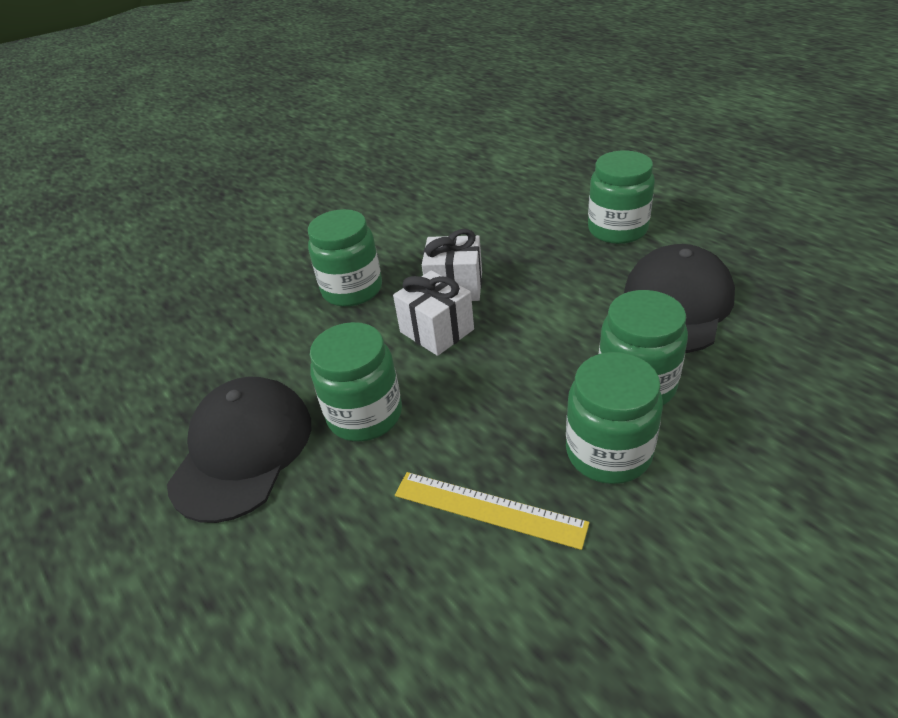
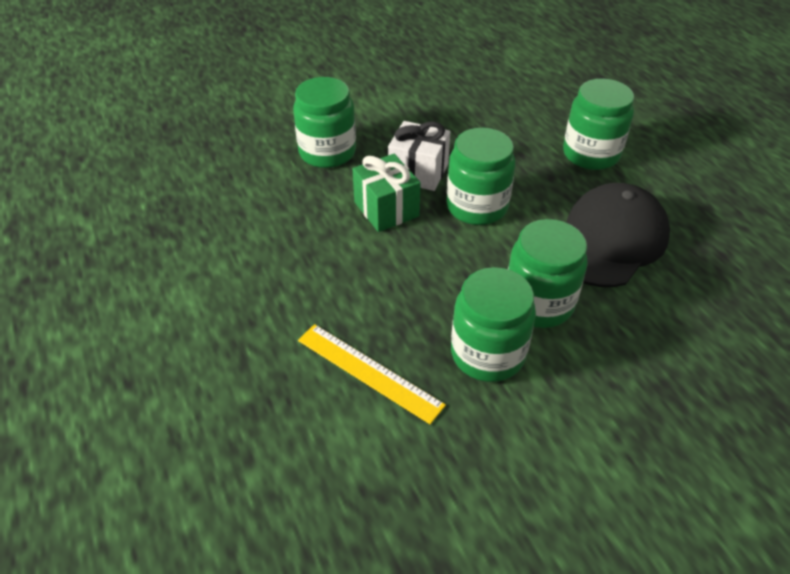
camera: 10 degrees right, 5 degrees up
black cap [167,377,311,523] -> none
green jar [310,322,402,441] -> green jar moved to [446,128,515,225]
white gift [393,270,474,356] -> green gift [352,154,421,232]

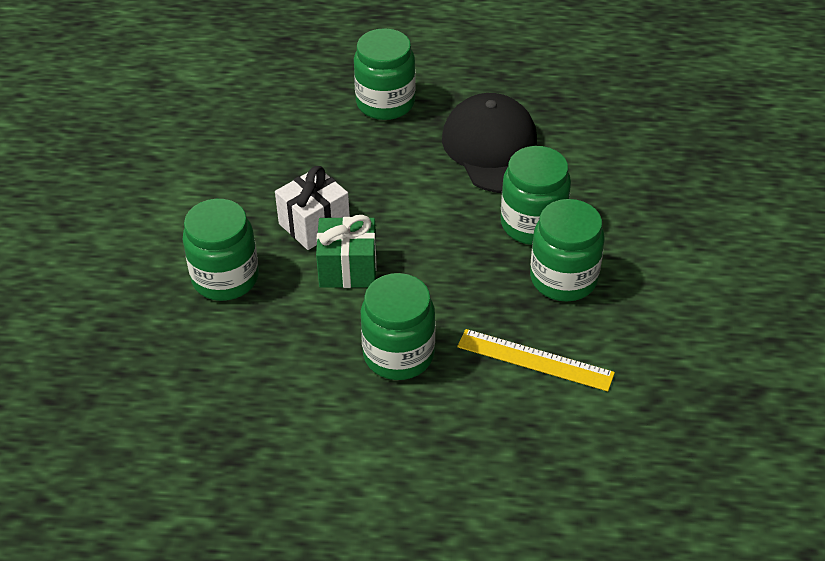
camera: 60 degrees left, 0 degrees up
yellow ruler [298,324,446,424] -> yellow ruler turned 45 degrees clockwise [457,329,615,391]
green jar [446,128,515,225] -> green jar moved to [361,273,435,380]

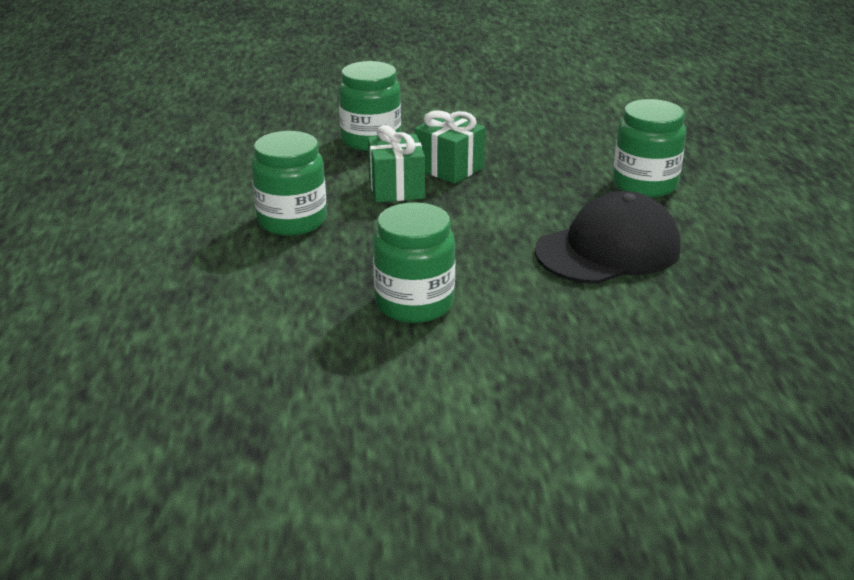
camera: 80 degrees right, 15 degrees down
white gift [275,166,350,250] -> green gift [415,110,485,184]
yellow ruler [457,329,615,391] -> none
green jar [501,146,571,245] -> none

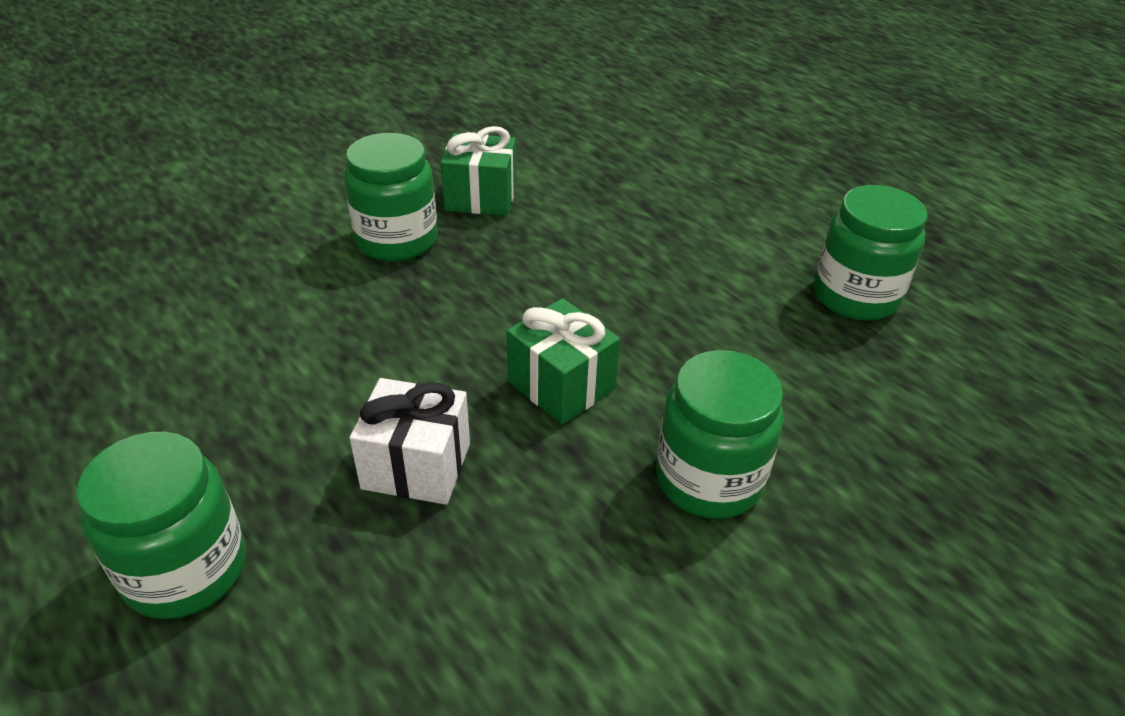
camera: 145 degrees right, 10 degrees up
green jar [251,131,327,236] -> green jar moved to [814,185,928,321]
green gift [415,110,485,184] -> green gift moved to [441,126,516,216]
black cap [535,191,681,284] -> none
none -> white gift [350,378,470,505]

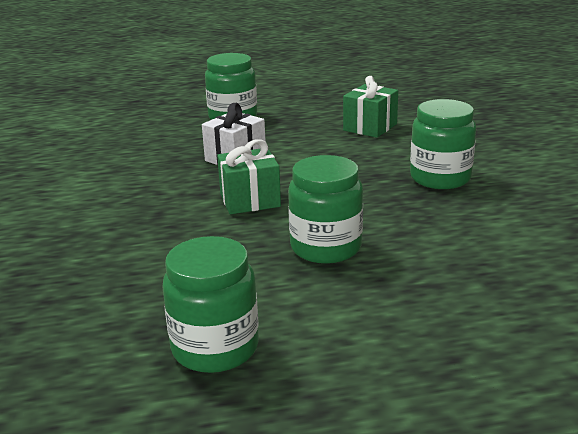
camera: 120 degrees right, 15 degrees down
green gift [441,126,516,216] -> green gift moved to [343,76,398,138]
green jar [656,350,784,519] -> green jar moved to [288,155,363,264]

